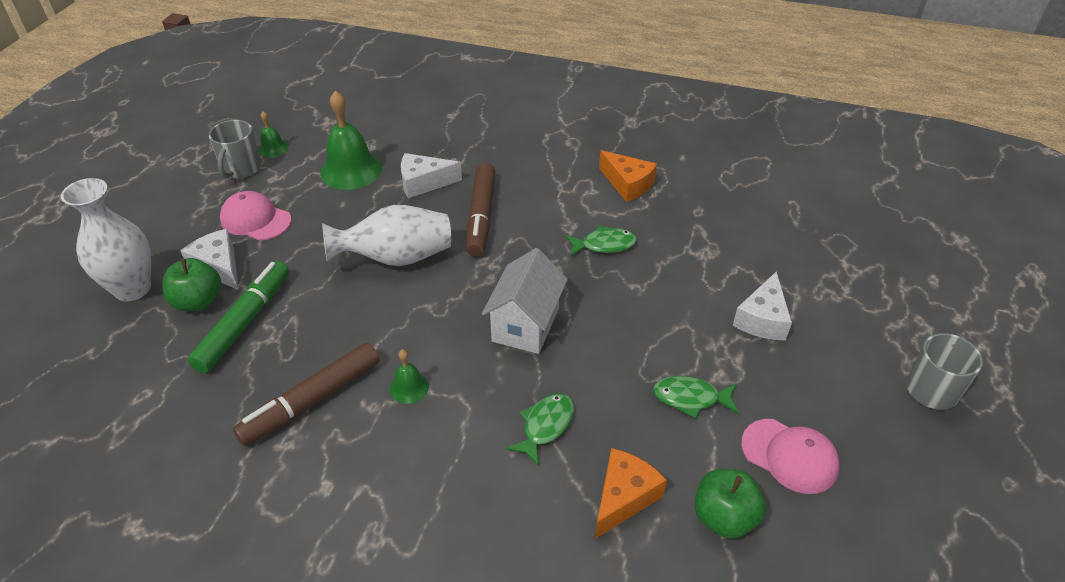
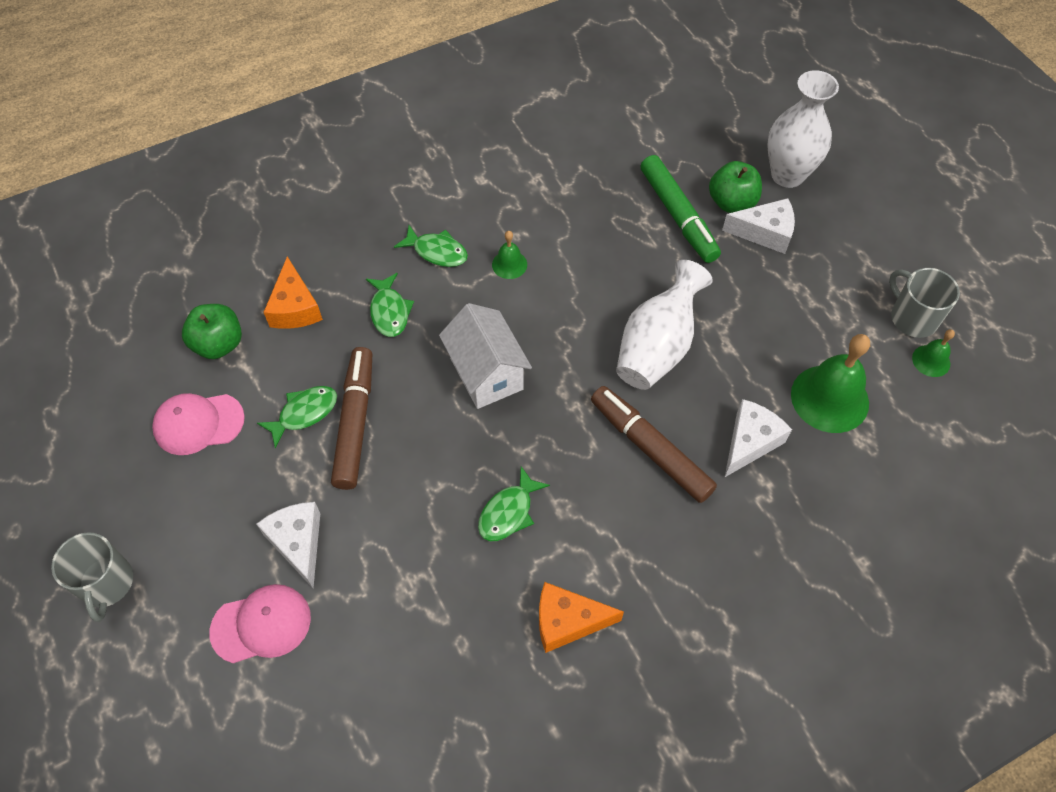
camera: 135 degrees right, 15 degrees up
pink cap [220,191,291,241] -> pink cap moved to [209,584,311,663]
brown marker [233,343,379,446] -> brown marker moved to [331,347,372,490]
none -> green fish [394,225,468,267]

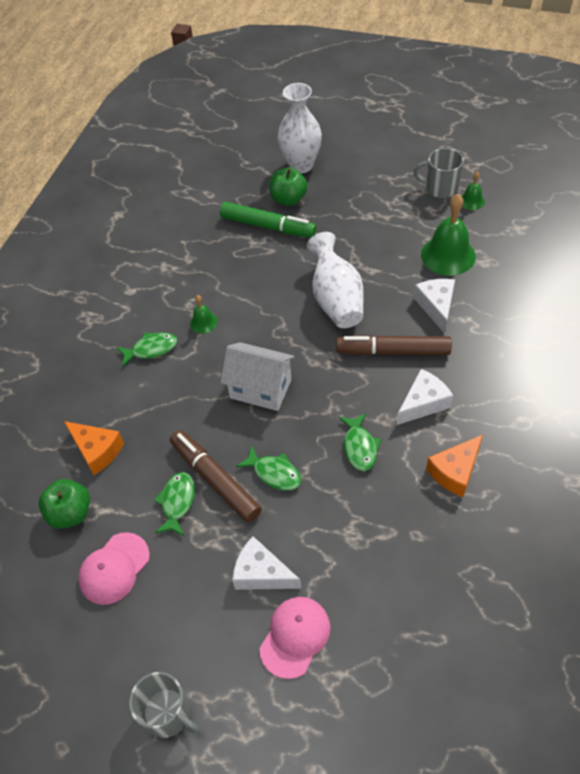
camera: 40 degrees left, 5 degrees down
green fish [366,273,414,337] -> green fish moved to [236,445,302,491]
white cheese [722,198,795,254] -> white cheese moved to [397,369,453,425]

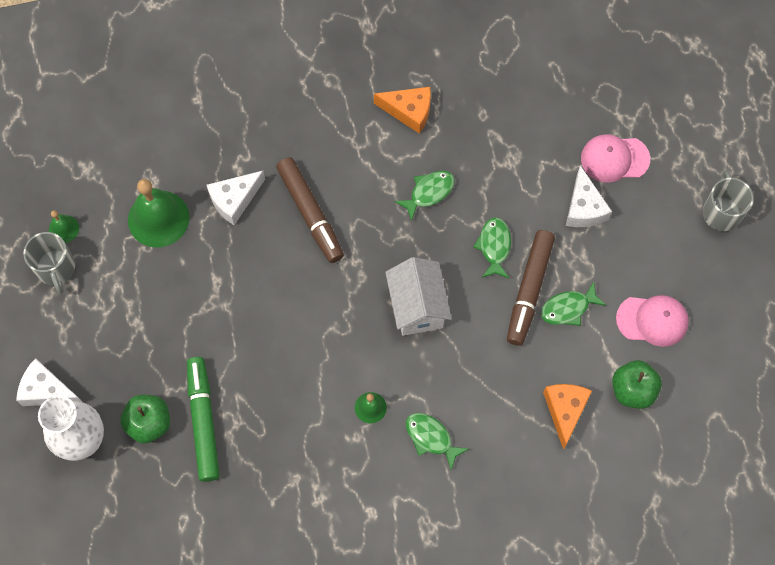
camera: 125 degrees left, 15 degrees up
white vase [307,232,364,328] -> none
white cheese [397,369,453,425] -> white cheese moved to [16,358,82,406]

